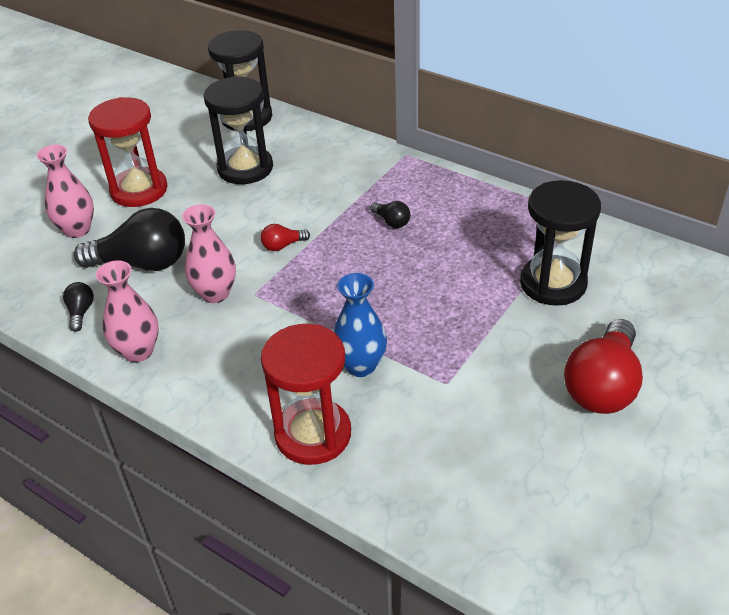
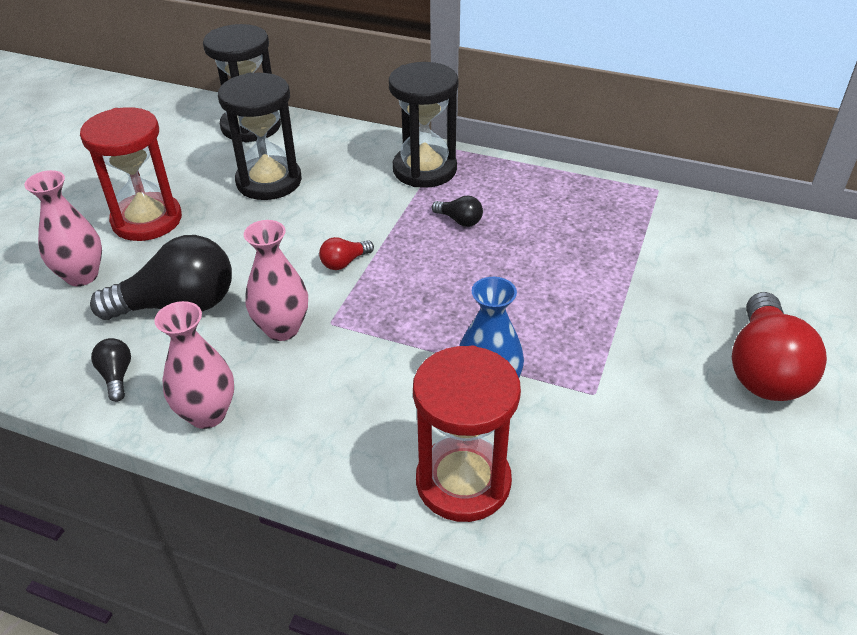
camera: 15 degrees left, 0 degrees up
black hourglass [520,180,601,306] -> black hourglass moved to [389,62,458,188]

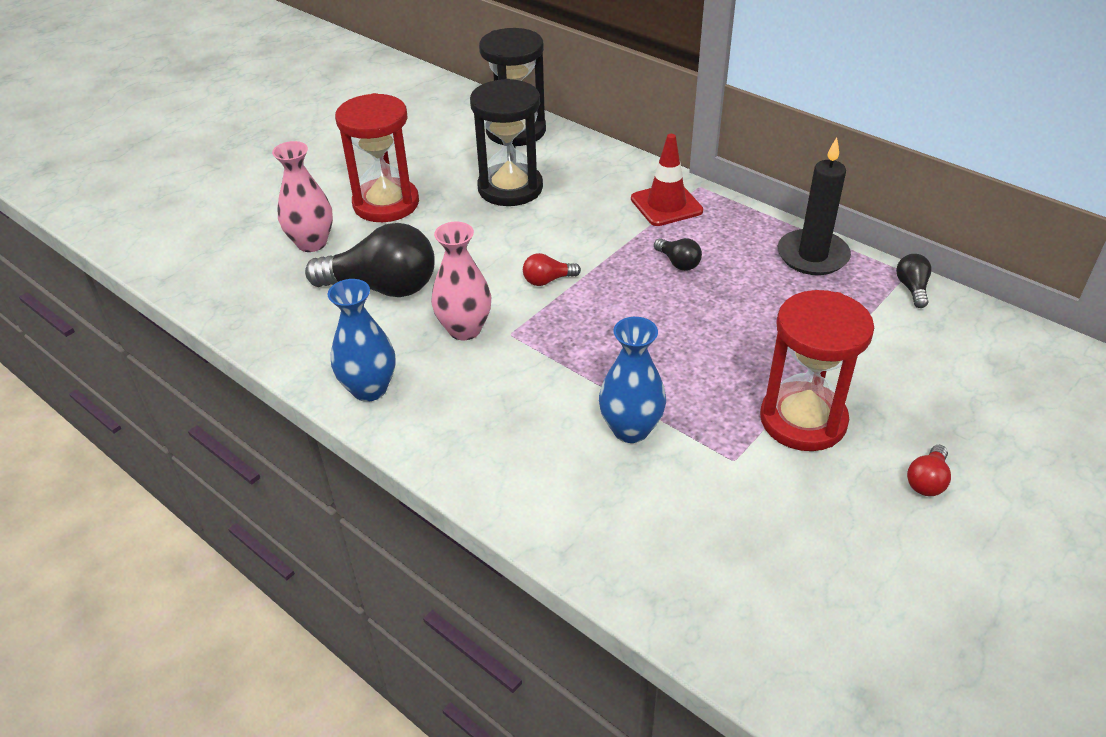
camera: 20 degrees right, 0 degrees up
black light bulb [91,338,131,402] -> black light bulb moved to [896,254,932,308]
pink vase [154,301,234,429] -> blue vase [328,279,395,402]
black hourglass [389,62,458,188] -> red traffic cone [631,134,703,226]
red hourglass [413,345,521,522] -> red hourglass moved to [760,290,874,451]
red light bulb [732,292,827,401] -> red light bulb [907,445,951,496], size x0.45
none -> black candle [778,137,851,275]

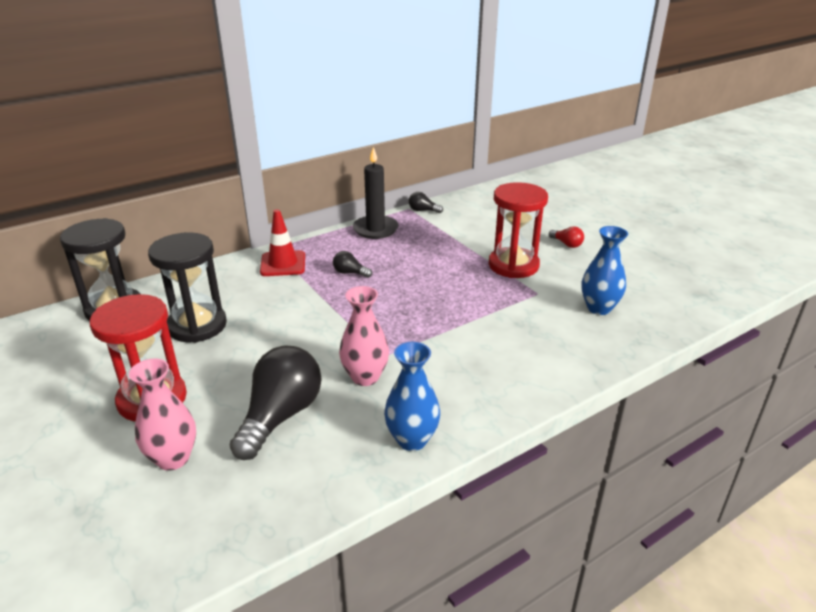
camera: 75 degrees left, 10 degrees down
red light bulb [523,253,581,286] -> none
blue vase [599,317,666,443] -> blue vase moved to [581,226,628,315]
black light bulb [654,238,702,271] -> black light bulb turned 135 degrees counterclockwise [333,251,372,278]

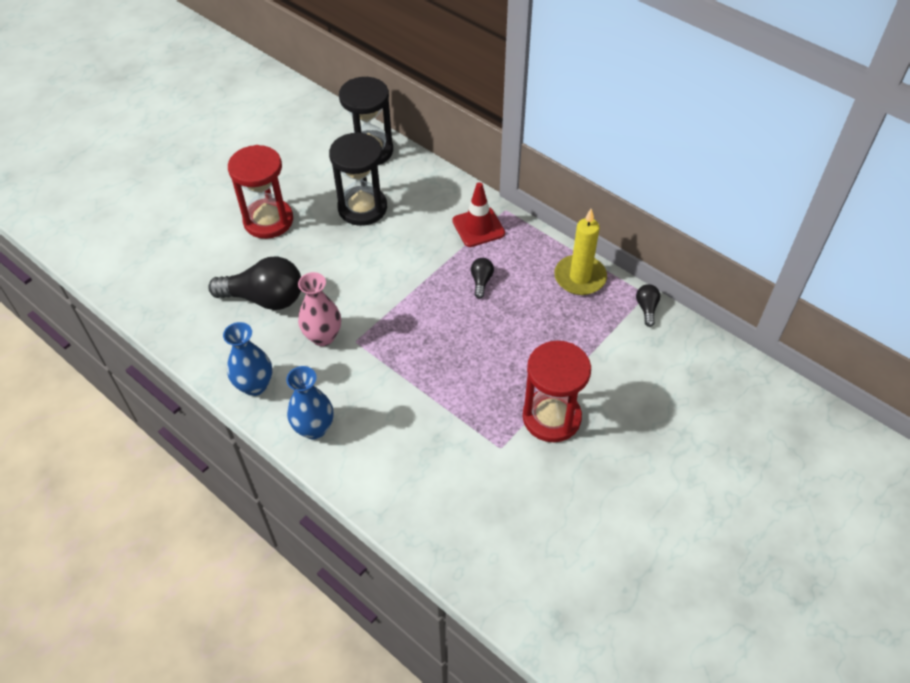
camera: 75 degrees right, 20 degrees up
pink vase [129,358,196,471] -> none
black candle [353,147,399,239] -> yellow candle [554,209,607,295]
red light bulb [549,226,584,248] -> none
blue vase [581,226,628,315] -> blue vase moved to [286,366,333,440]

